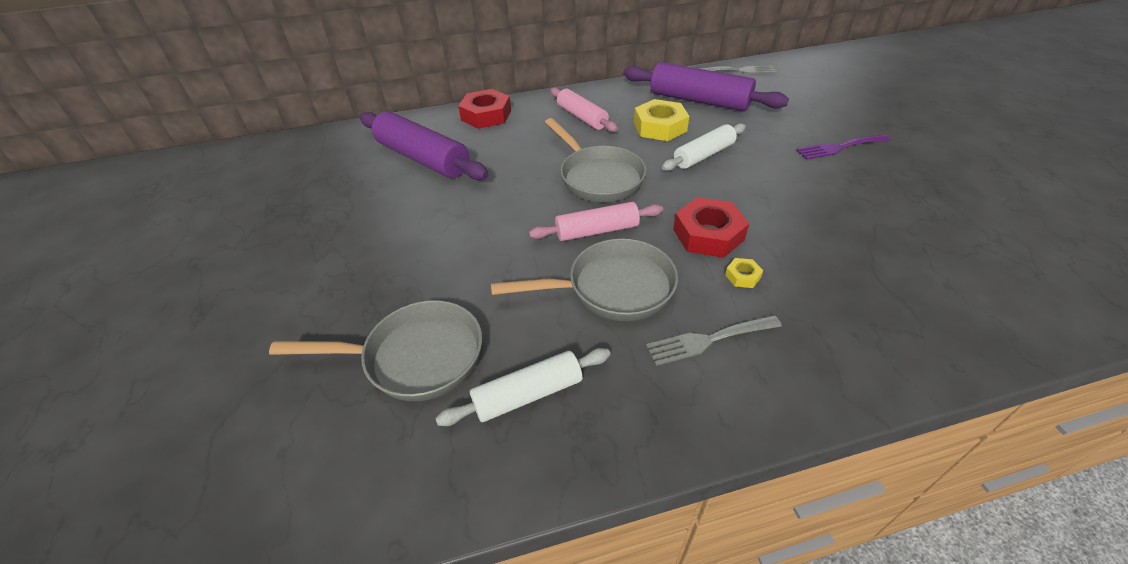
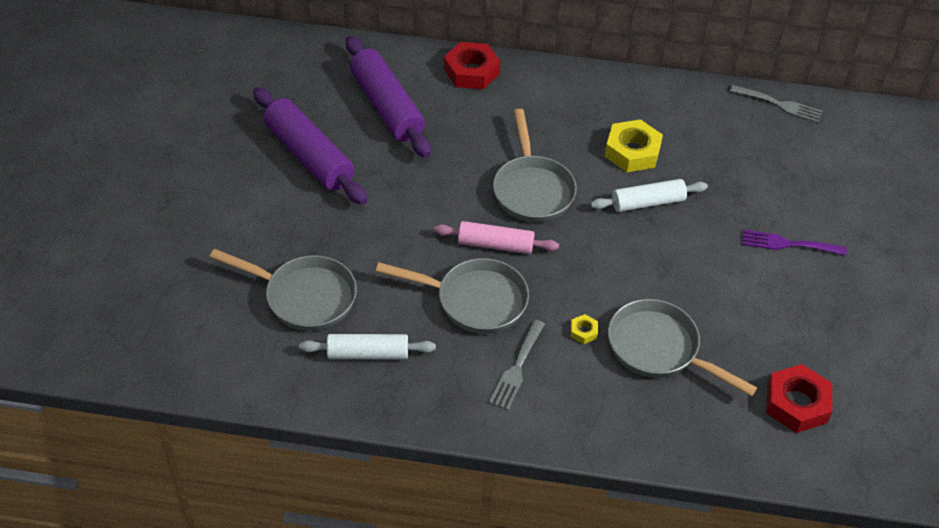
camera: 20 degrees right, 5 degrees up
pink rolling pin [550,88,618,132] -> none
purple rolling pin [623,62,789,111] -> purple rolling pin moved to [253,87,367,205]
grey fork [646,315,782,366] -> grey fork turned 75 degrees counterclockwise [489,320,545,410]
red nut [673,197,749,258] -> red nut moved to [766,364,832,433]
none -> grey pan [608,299,757,396]

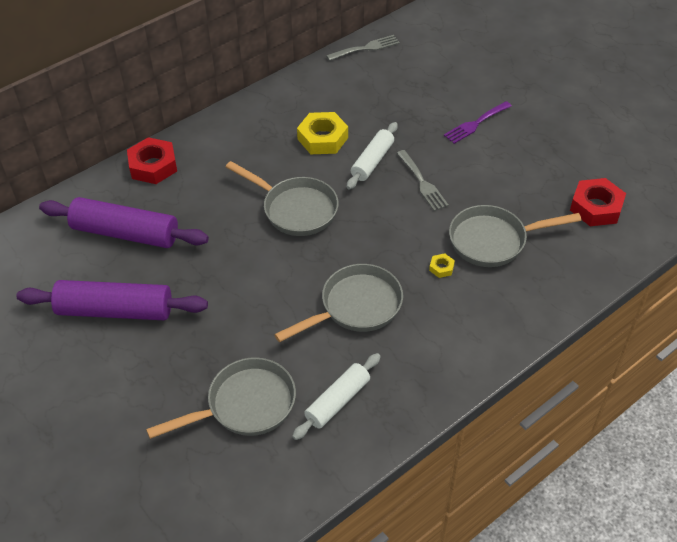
camera: 45 degrees left, 0 degrees up
pink rolling pin [434,221,559,254] -> none
grey fork [489,320,545,410] -> grey fork moved to [397,150,449,211]

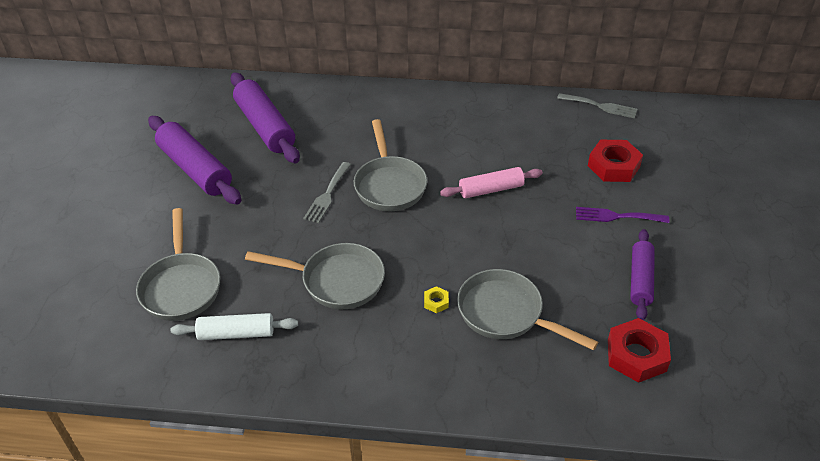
camera: 45 degrees right, 5 degrees down
red nut [127,137,177,184] -> red nut moved to [588,140,643,182]
grey pan [146,357,296,439] -> grey pan turned 60 degrees clockwise [136,208,221,321]
yellow nut [297,112,348,154] -> none
white rolling pin [347,122,398,190] -> pink rolling pin [440,167,543,198]
grey fork [397,150,449,211] -> grey fork moved to [303,162,351,223]
none -> purple rolling pin [630,229,655,321]

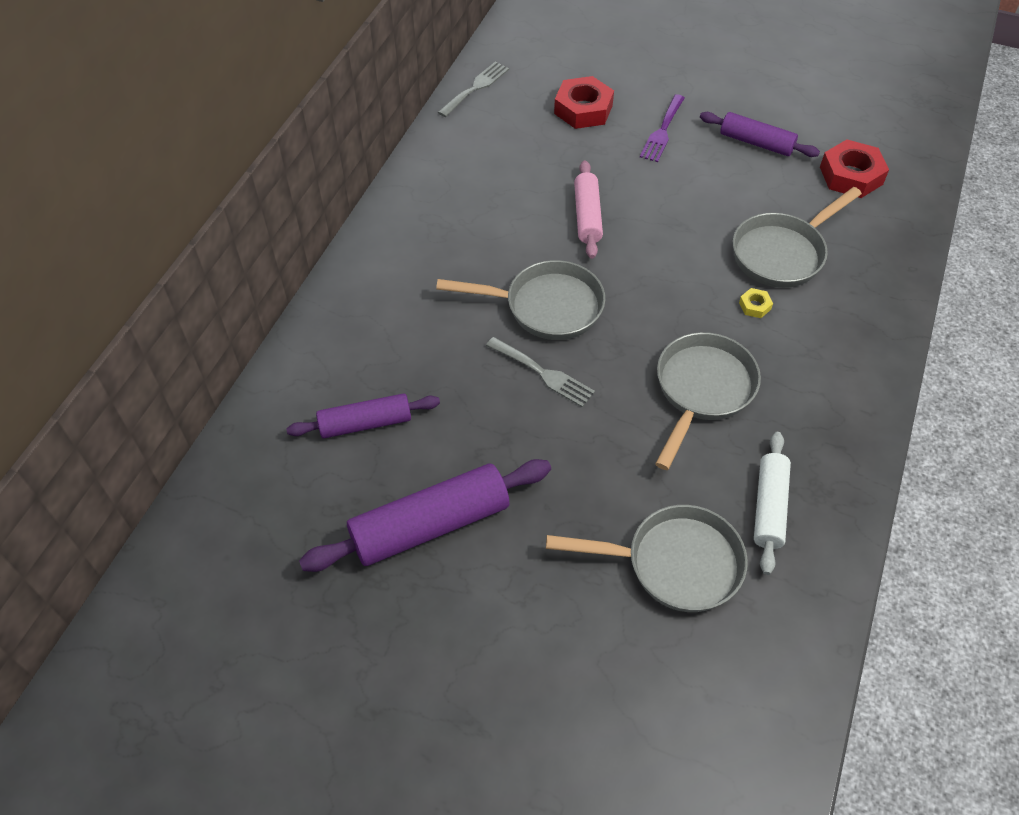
camera: 75 degrees left, 10 degrees up
purple rolling pin [231,72,300,163] -> purple rolling pin [286,393,440,438], size x0.62

